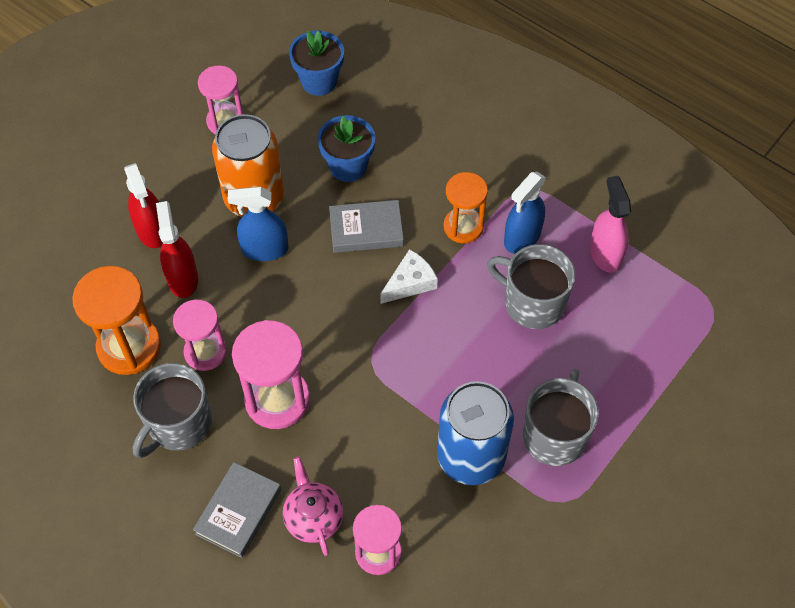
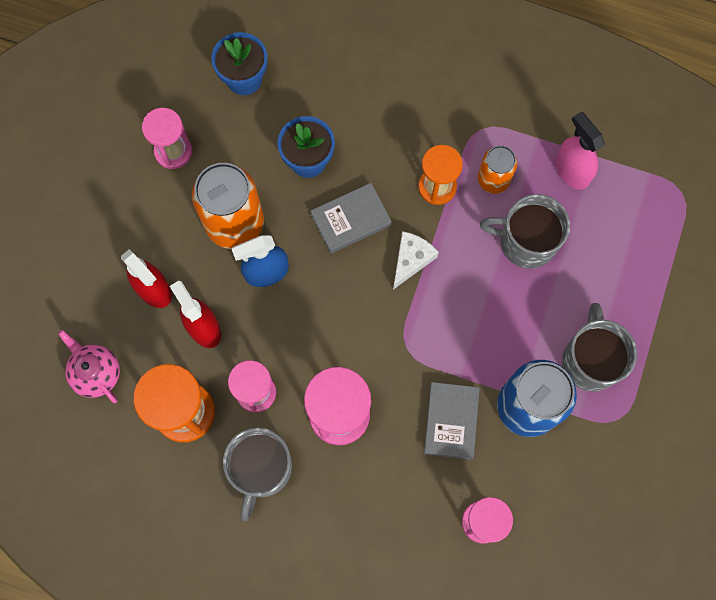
camera: 20 degrees left, 15 degrees up
grey book [193,462,281,558] -> grey book moved to [424,382,480,460]
pink teapot [283,456,343,556] -> pink teapot moved to [58,330,120,403]
blue spray bottle [504,172,546,253] -> orange can [478,145,517,194]

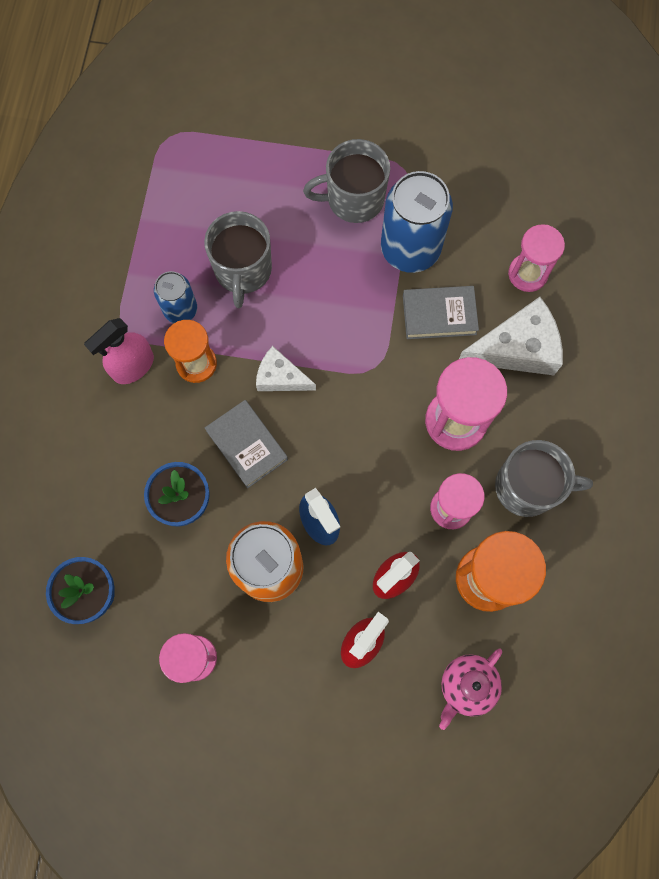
camera: 100 degrees left, 0 degrees up
orange can [478,145,517,194] -> blue can [154,271,197,323]
pink spray bottle [555,111,604,190] -> pink spray bottle moved to [84,318,154,384]
none -> white cheese [459,297,563,375]

